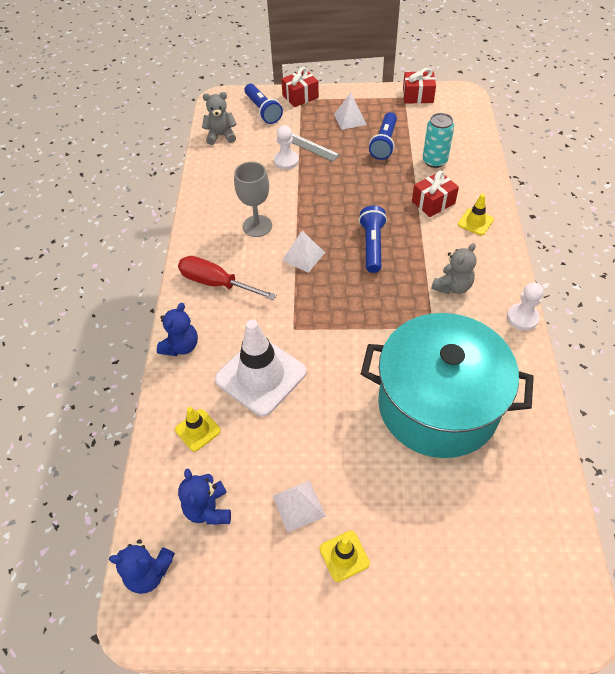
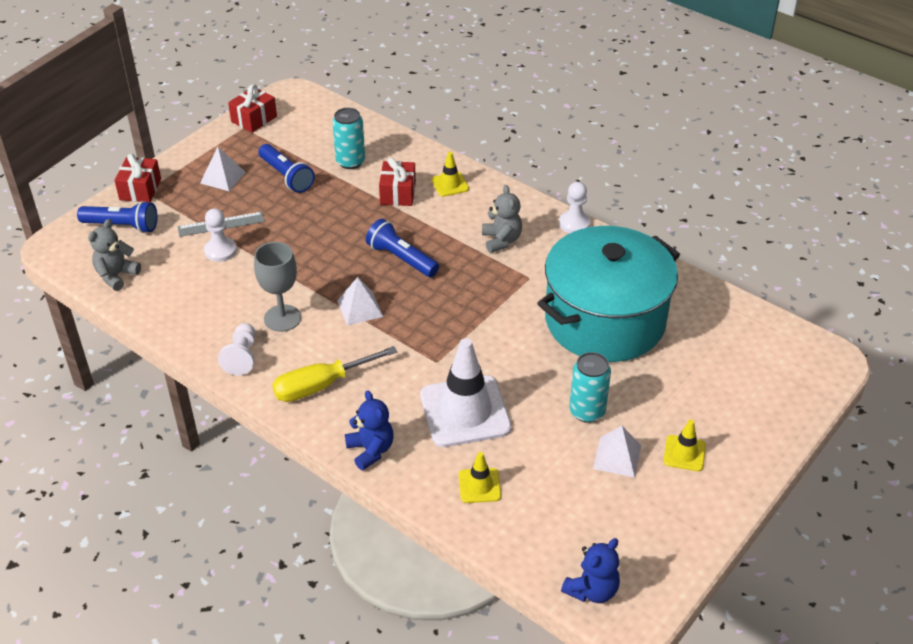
camera: 55 degrees left, 10 degrees down
red screwdriver [178,256,277,300] -> yellow screwdriver [272,346,397,402]
blue teddy bear [178,469,231,525] -> none
none -> white pawn [218,323,255,375]
none -> turquoise can [569,352,611,423]

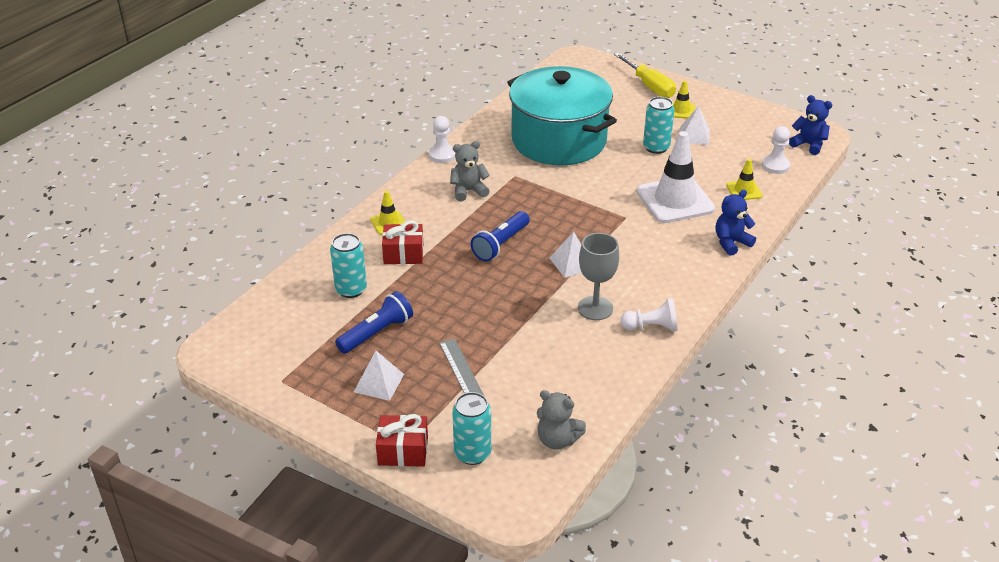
camera: 95 degrees left, 5 degrees down
blue flashlight [77,201,157,233] -> turquoise can [452,392,491,465]
white pawn [204,208,237,262] -> white pawn moved to [762,126,790,174]
red gift [228,84,277,133] -> none
yellow screwdriver [272,346,397,402] -> yellow screwdriver moved to [614,53,676,98]

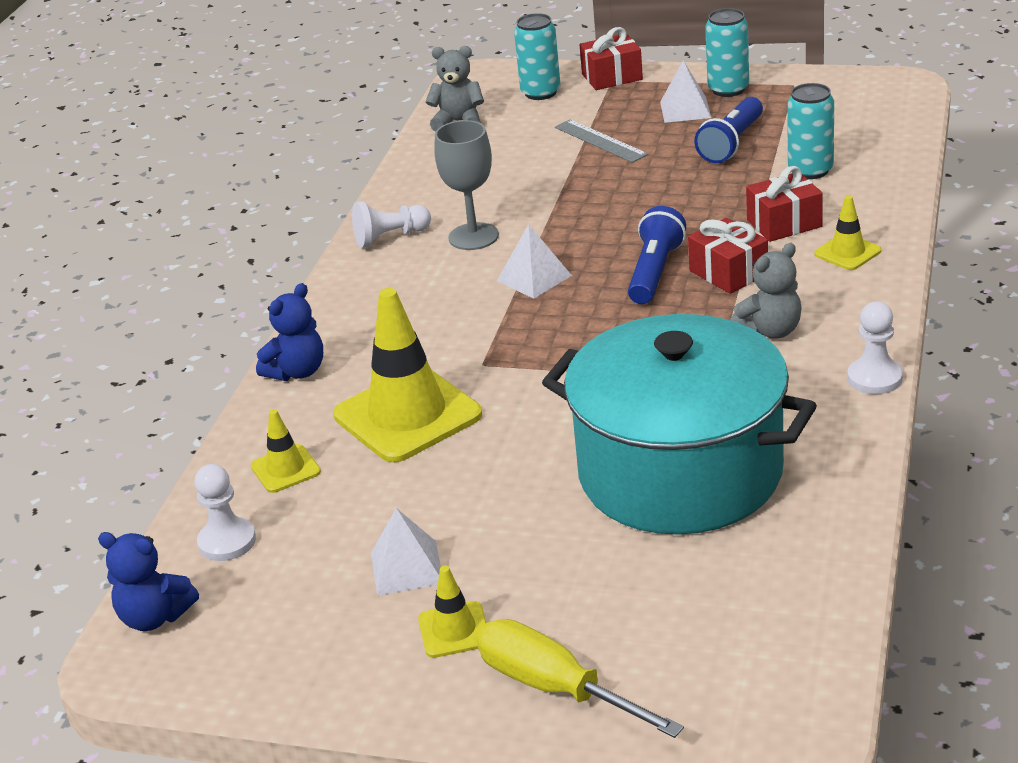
camera: 165 degrees right, 5 degrees down
white traffic cone [637,131,715,223] -> yellow traffic cone [333,288,482,463]
turquoise can [643,97,675,154] -> turquoise can moved to [705,8,749,97]
none -> red gift [688,218,768,294]

